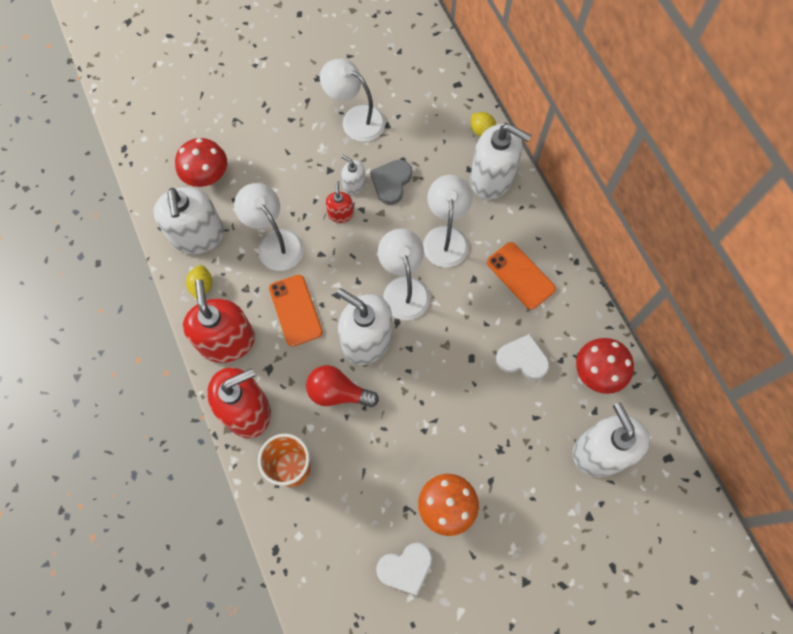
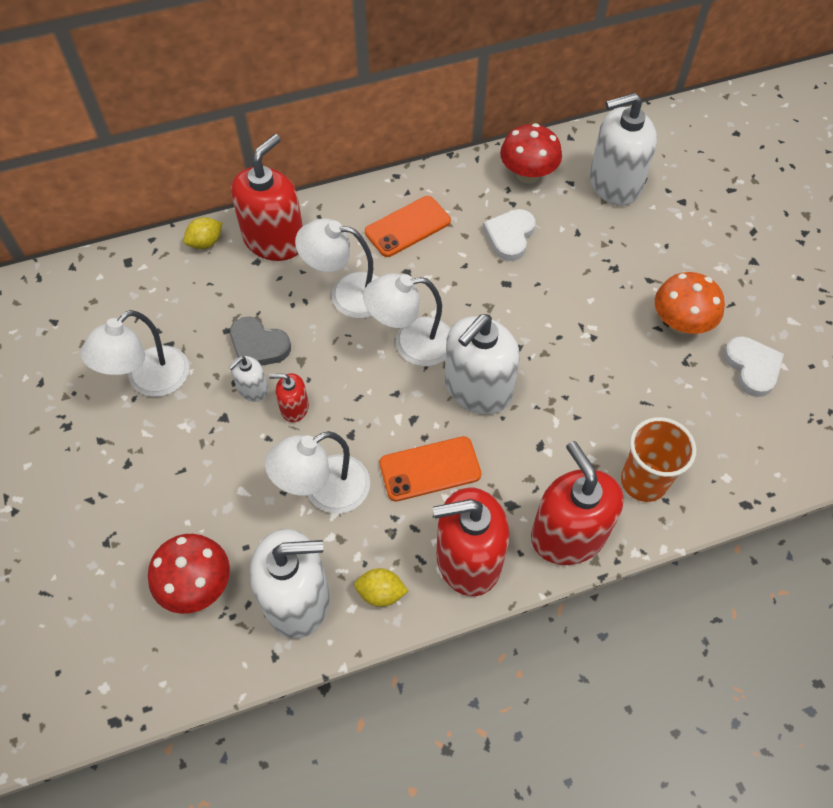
camera: 85 degrees left, 10 degrees down
red light bulb [306,365,379,407] -> none
white soap dispenser [470,124,531,199] -> red soap dispenser [231,134,303,261]

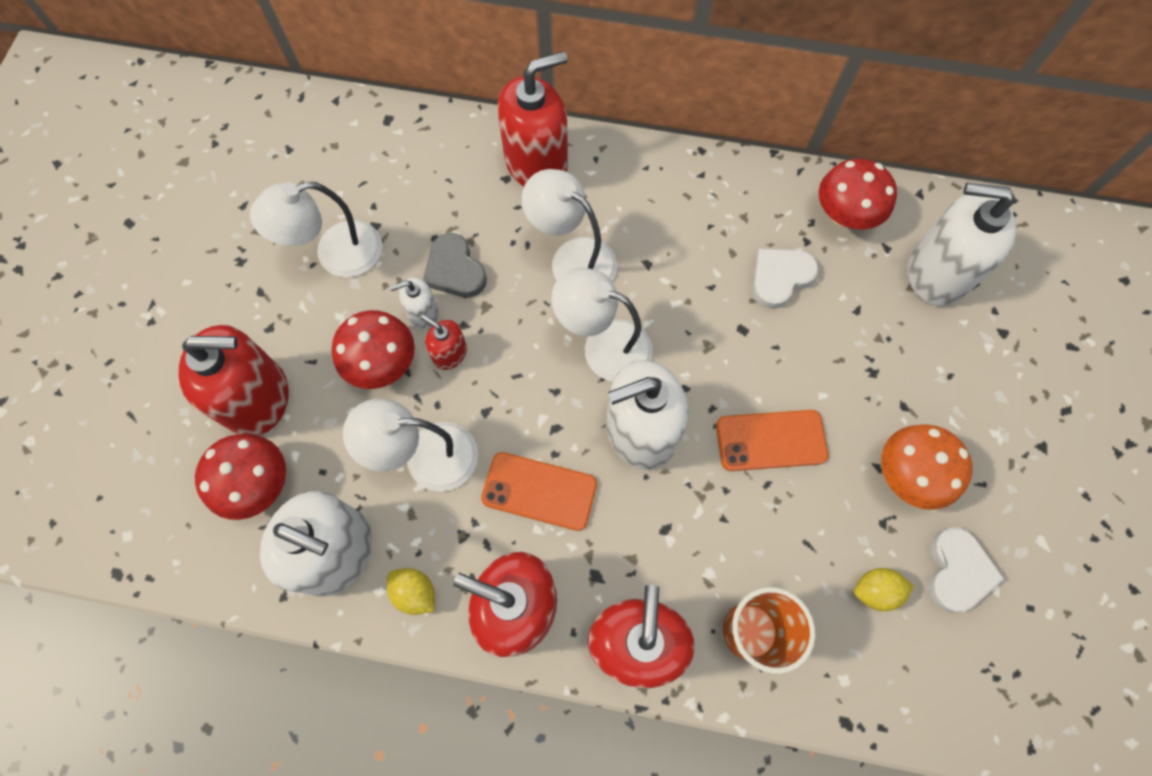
camera: 30 degrees right, 10 degrees up
yellow lemon [183,217,222,249] -> yellow lemon moved to [854,568,914,611]
orange phone [365,196,451,257] -> orange phone moved to [716,410,828,471]
none -> red soap dispenser [179,325,289,436]
none -> red mushroom [332,310,415,389]

